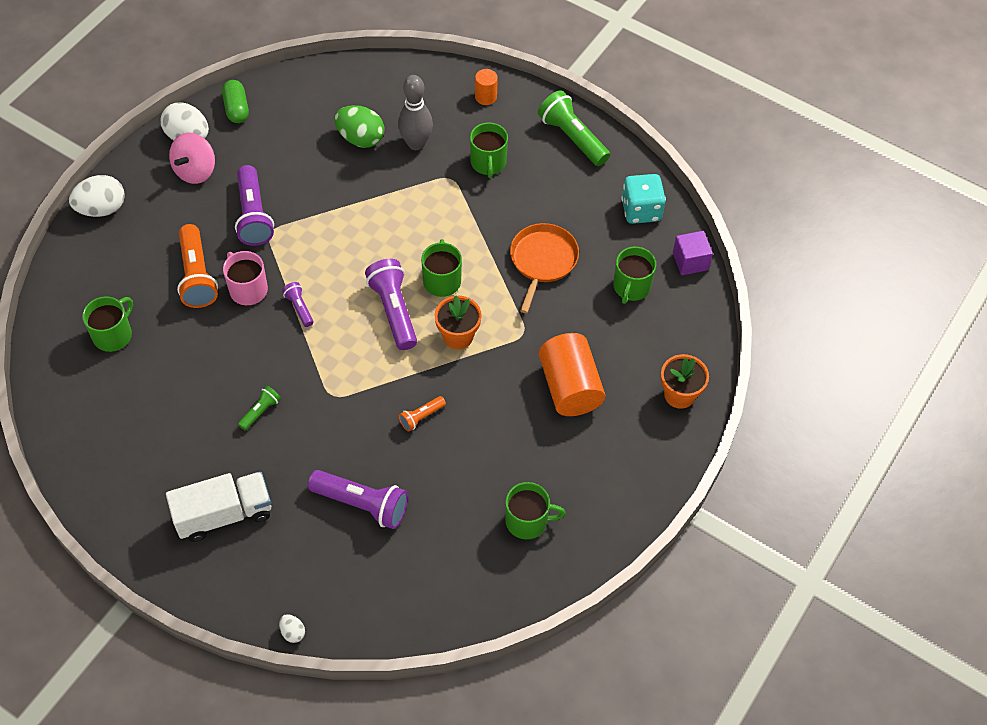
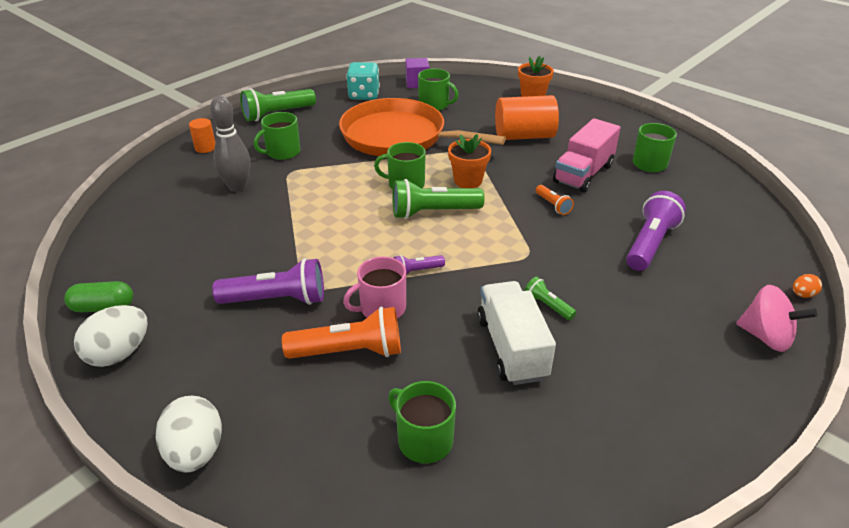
camera: 80 degrees left, 20 degrees down
white truck [166,472,271,542] -> white truck moved to [477,281,556,385]
pink spinning top [169,133,215,184] -> pink spinning top moved to [736,285,817,352]
white egg [279,614,305,643] -> orange egg [793,274,822,298]
green egg [334,105,384,148] -> none
purple flashlight [365,259,417,350] -> green flashlight [393,179,484,219]
green mug [470,123,508,178] -> green mug turned 135 degrees clockwise [254,112,300,160]
orange pan [510,223,579,313] -> orange pan [339,98,506,156], size x1.77
none -> pink truck [553,118,621,193]

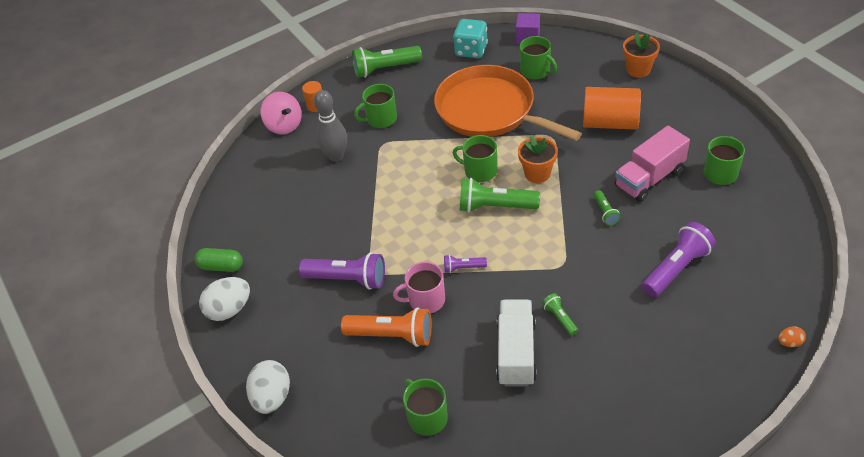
camera: 20 degrees right, 10 degrees up
orange flashlight [536,185,574,215] -> green flashlight [594,190,621,226]
pink spinning top [736,285,817,352] -> pink spinning top moved to [261,92,302,134]

